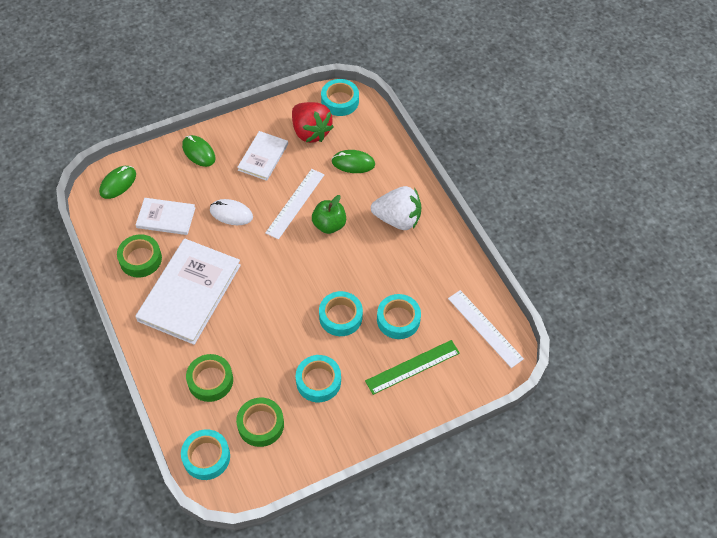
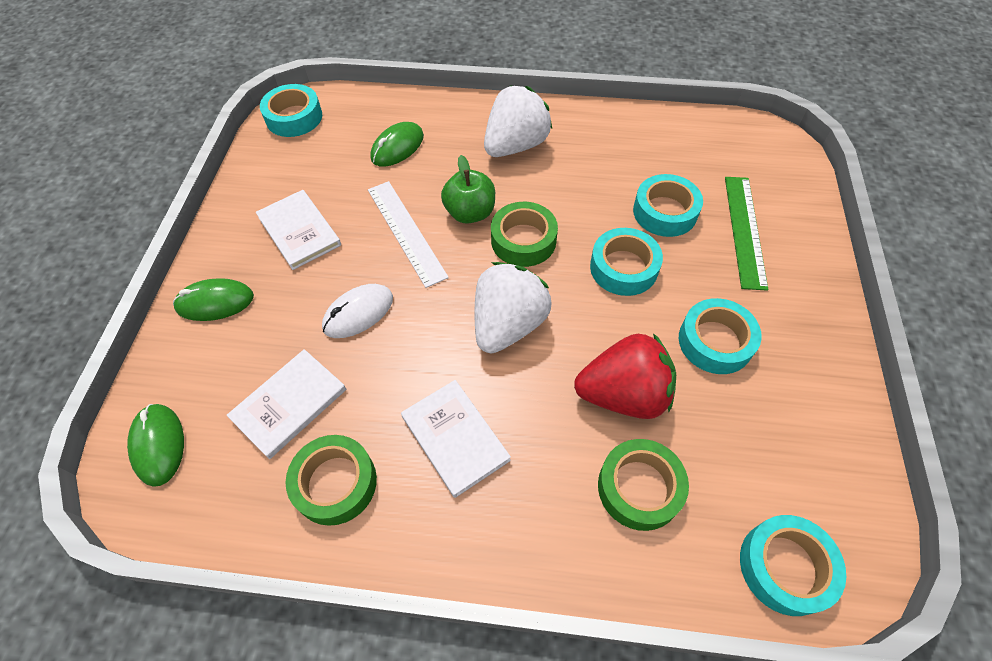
camera: 55 degrees left, 0 degrees up
white book [135,238,241,345] -> white book [401,380,511,498], size x0.55
green tape [236,398,284,447] -> green tape moved to [491,202,558,267]
red strawberry [292,102,334,143] -> red strawberry moved to [574,333,676,419]
white ruler [448,290,524,368] -> none
none -> white strawberry [475,262,552,354]

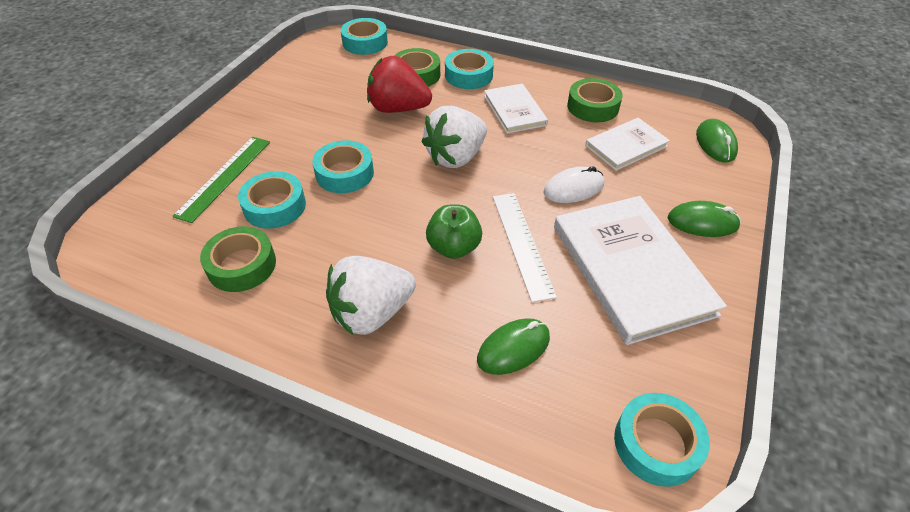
camera: 165 degrees left, 10 degrees down
white book [256,190,341,270] -> white book [554,196,727,345], size x1.82
green tape [491,202,558,267] -> green tape moved to [200,226,276,292]
turquoise tape [679,298,762,374] -> turquoise tape moved to [445,49,494,89]

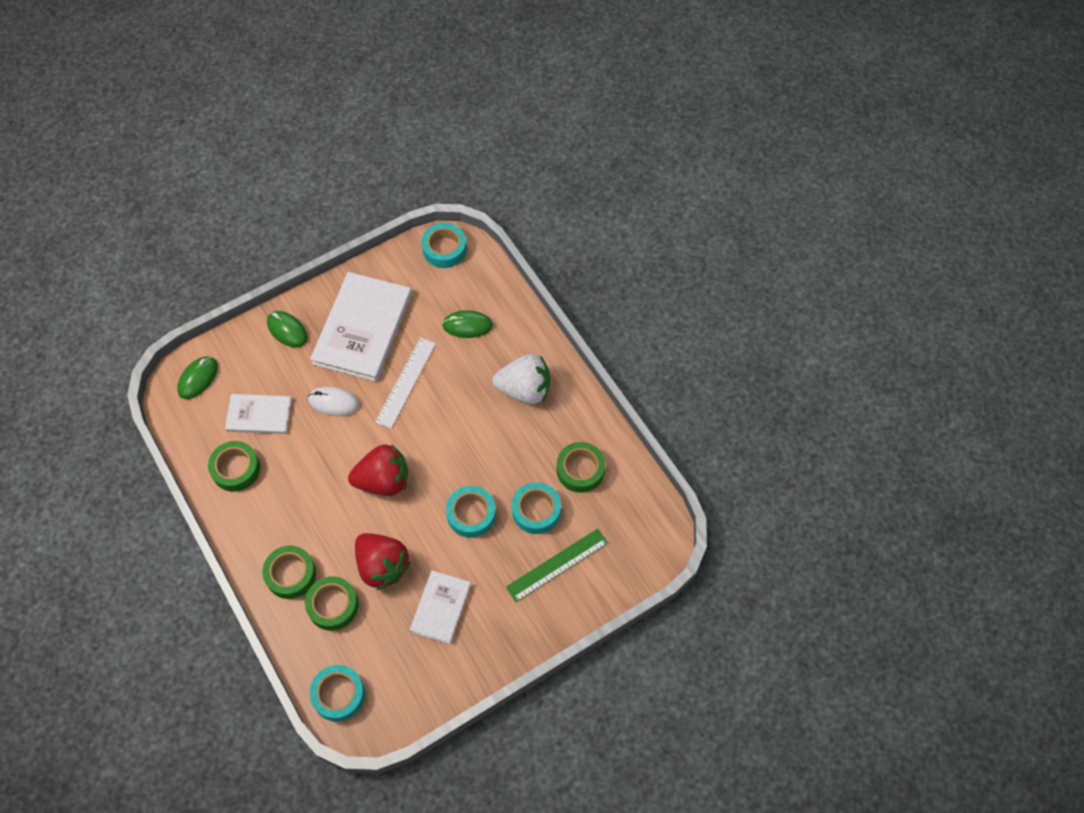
camera: 145 degrees left, 15 degrees up
white strawberry [422,106,487,168] -> red strawberry [348,444,408,496]
green apple [426,205,482,259] -> none
turquoise tape [445,49,494,89] -> green tape [263,546,316,599]
white book [484,83,548,134] -> white book moved to [410,571,471,644]

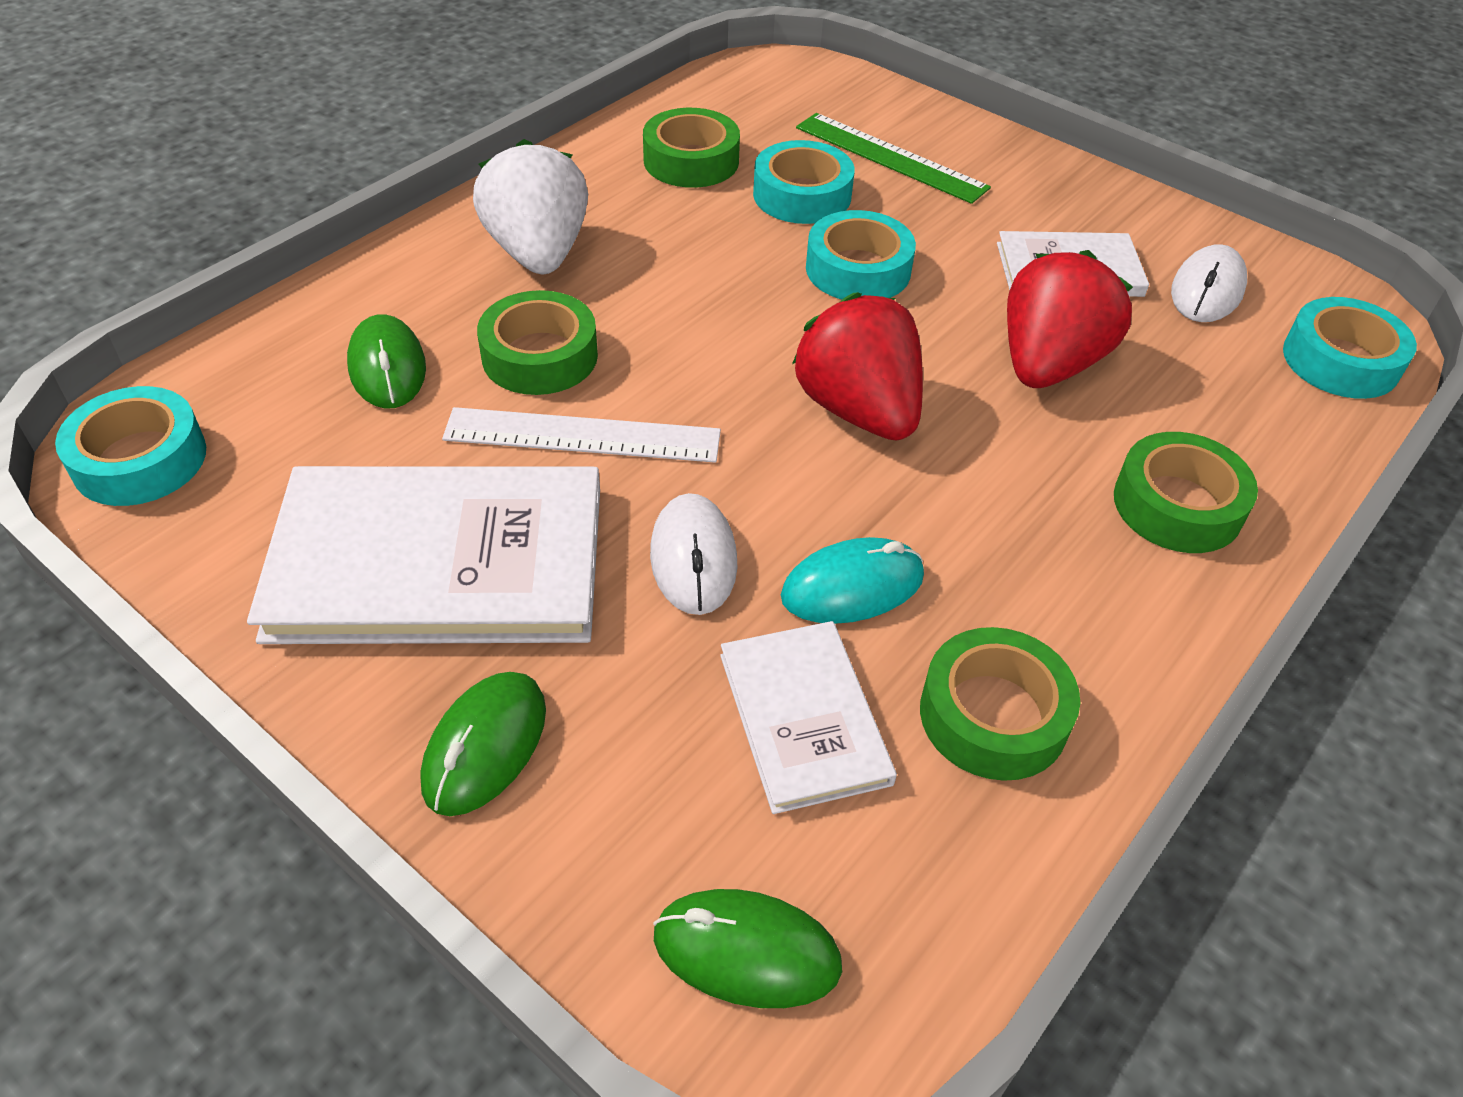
camera: 110 degrees left, 15 degrees down
green tape [305,576,358,631] -> green tape moved to [477,290,598,395]
none -> turquoise mouse [781,537,924,624]
none -> white mouse [1171,244,1247,322]

